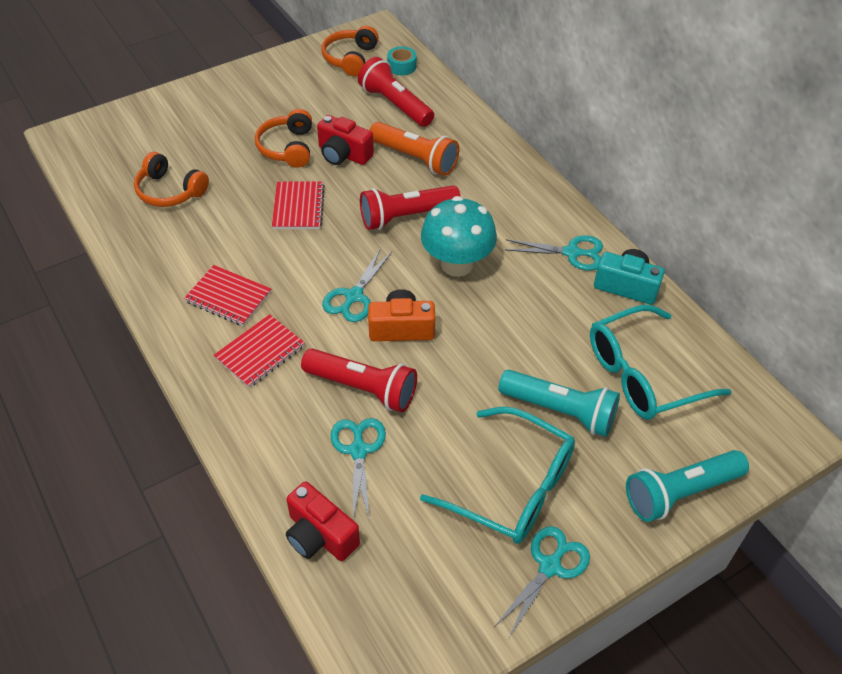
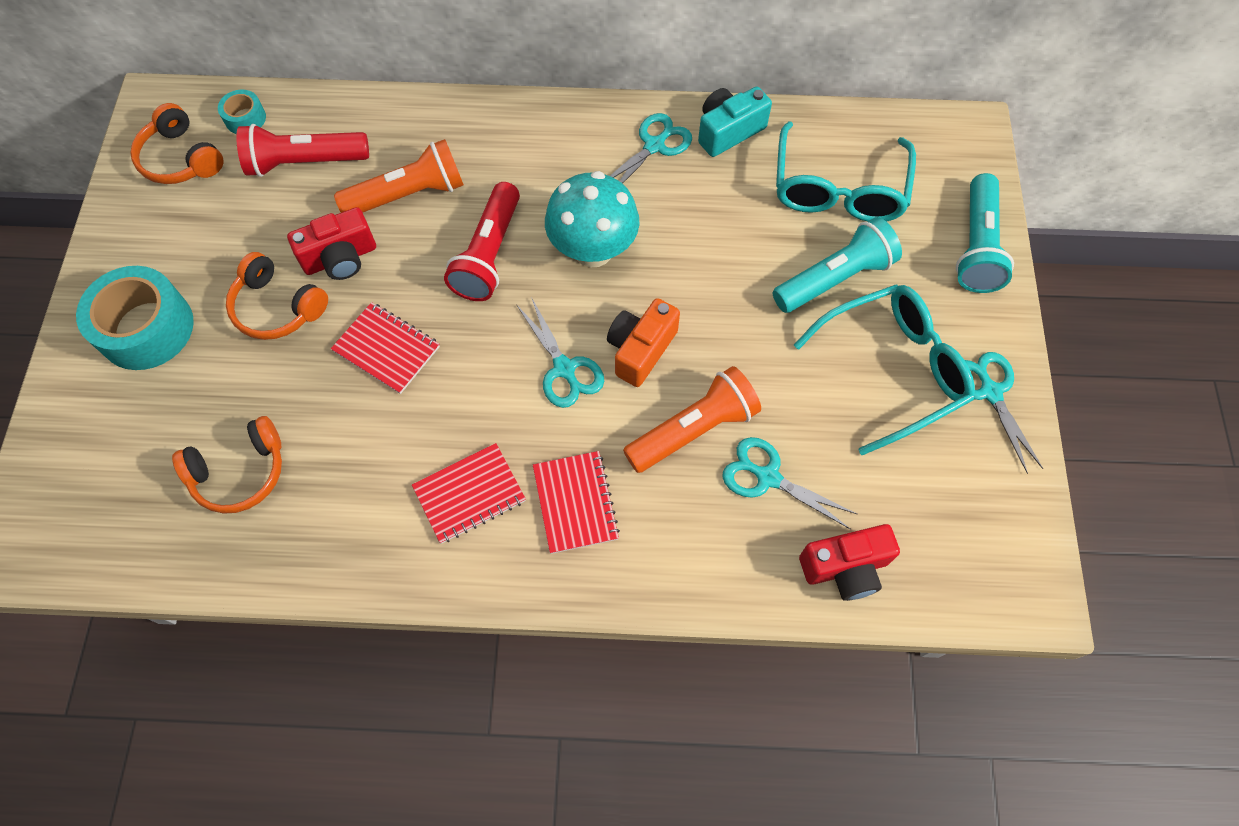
camera: 55 degrees left, 15 degrees up
red flashlight [301,348,417,412] -> orange flashlight [623,366,761,473]
none -> turquoise tape [76,266,194,370]

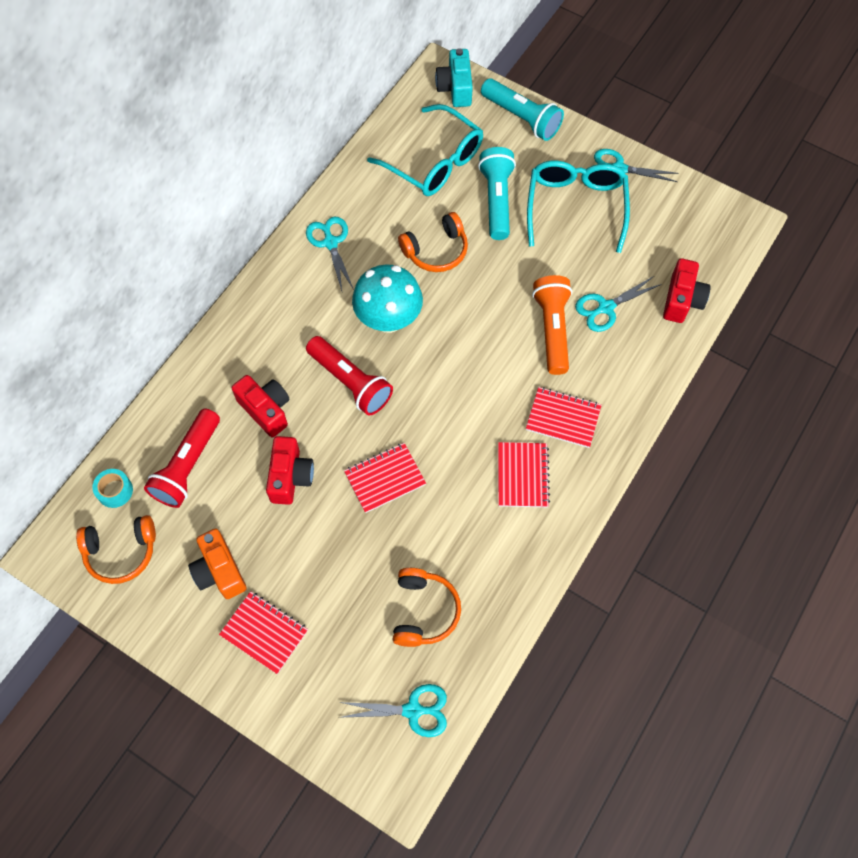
camera: 60 degrees left, 0 degrees up
turquoise tape [76,266,194,370] -> red notebook [219,591,308,674]
orange headphones [226,252,328,340] -> orange headphones moved to [398,212,468,272]
orange flashlight [334,139,464,213] -> red camera [232,375,290,437]
turquoise scissors [517,297,604,408] -> turquoise scissors moved to [339,684,447,737]
orange camera [607,298,680,387] -> orange camera moved to [188,529,247,599]
turquoise camera [698,87,772,157] -> turquoise camera moved to [435,48,473,107]

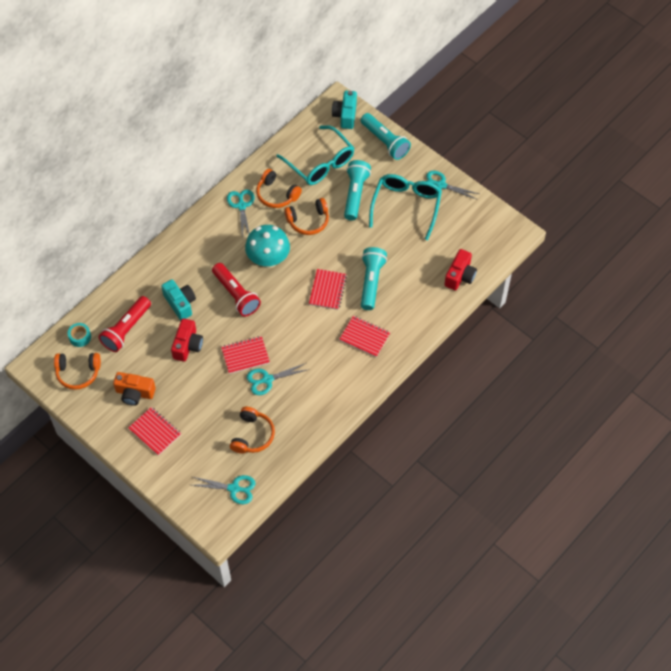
camera: 10 degrees right, 5 degrees down
orange camera [188,529,247,599] -> orange camera turned 60 degrees counterclockwise [113,372,156,406]
red camera [232,375,290,437] -> turquoise camera [161,279,196,320]
red notebook [498,442,550,507] -> red notebook moved to [309,269,347,310]
orange flashlight [532,275,572,375] -> turquoise flashlight [361,247,387,310]
turquoise scissors [575,276,662,332] -> turquoise scissors moved to [247,363,309,395]
none -> orange headphones [256,169,302,208]

